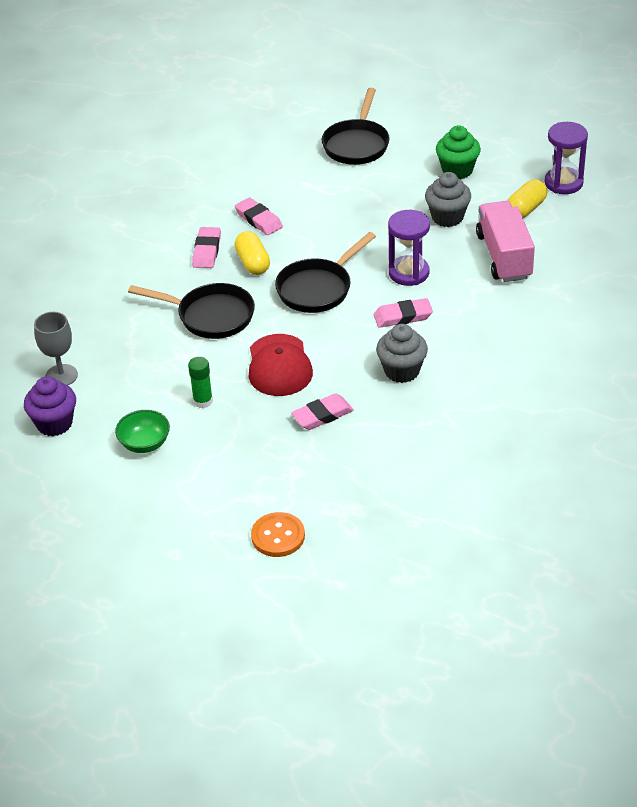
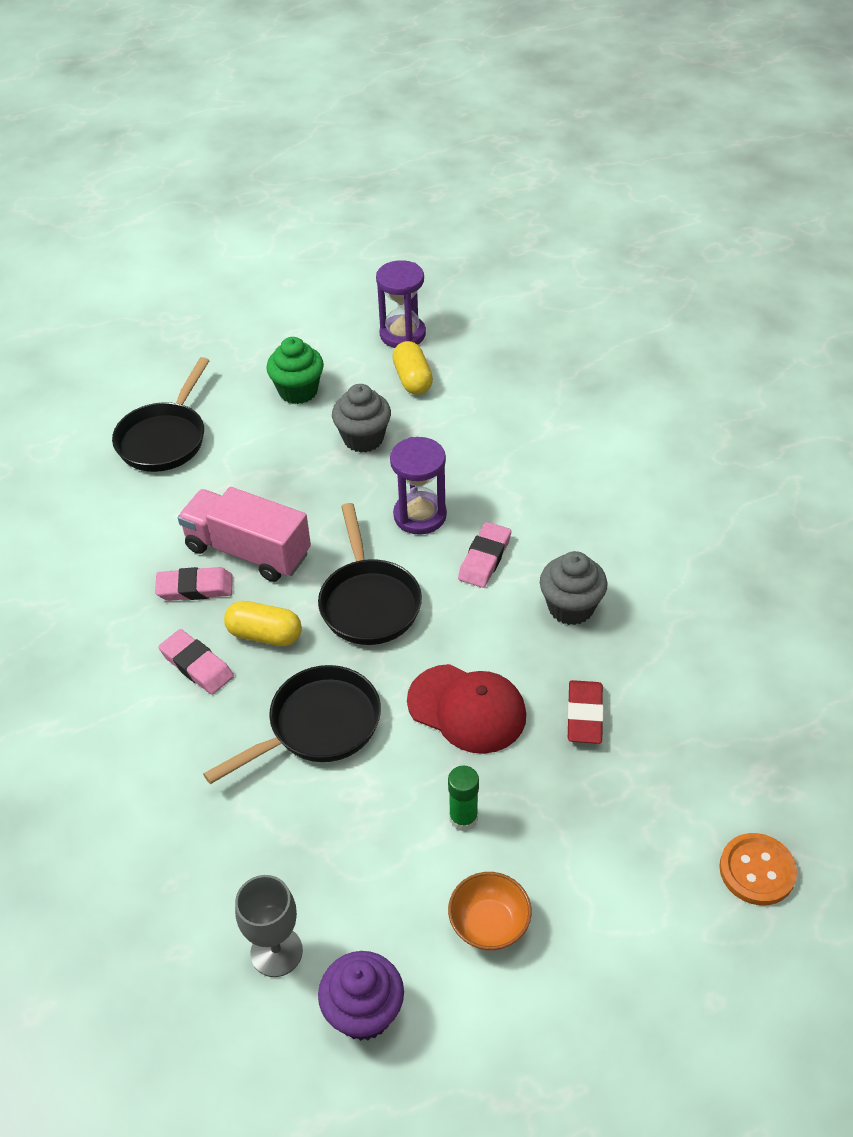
camera: 55 degrees left, 5 degrees up
green bowl [115,410,170,453] -> orange bowl [448,872,532,951]
pink eraser [291,393,354,430] -> red eraser [567,680,604,744]
black pan [322,88,390,165] -> black pan turned 60 degrees clockwise [112,357,210,472]
pink truck [476,201,535,282] -> pink truck moved to [178,487,311,582]

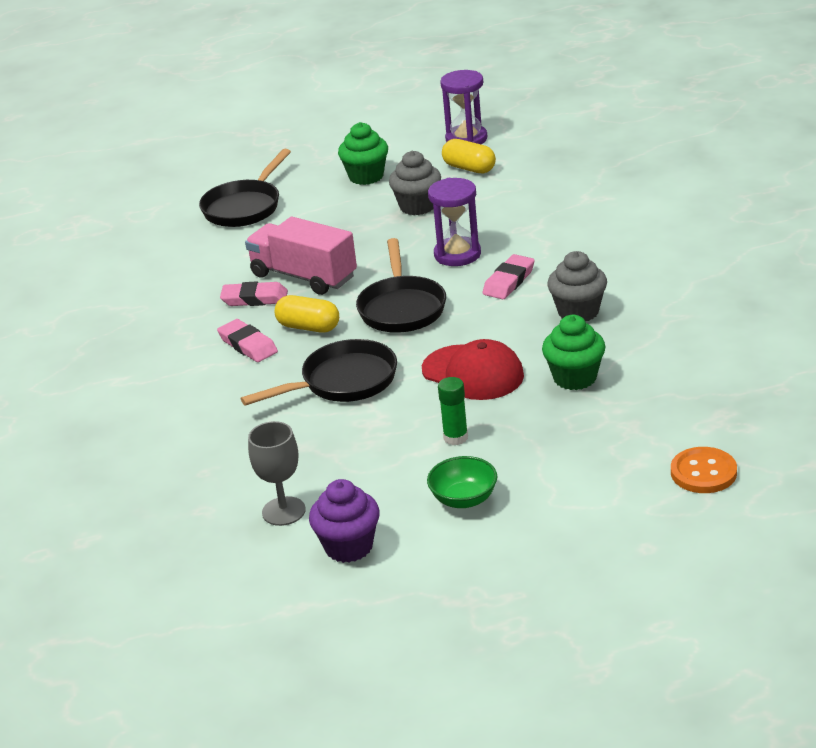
camera: 10 degrees right, 15 degrees down
yellow capsule [392,341,433,395] -> yellow capsule turned 45 degrees counterclockwise [442,139,496,174]
orange bowl [448,872,532,951] -> green bowl [427,456,497,508]
red eraser [567,680,604,744] -> green cupcake [542,315,606,390]

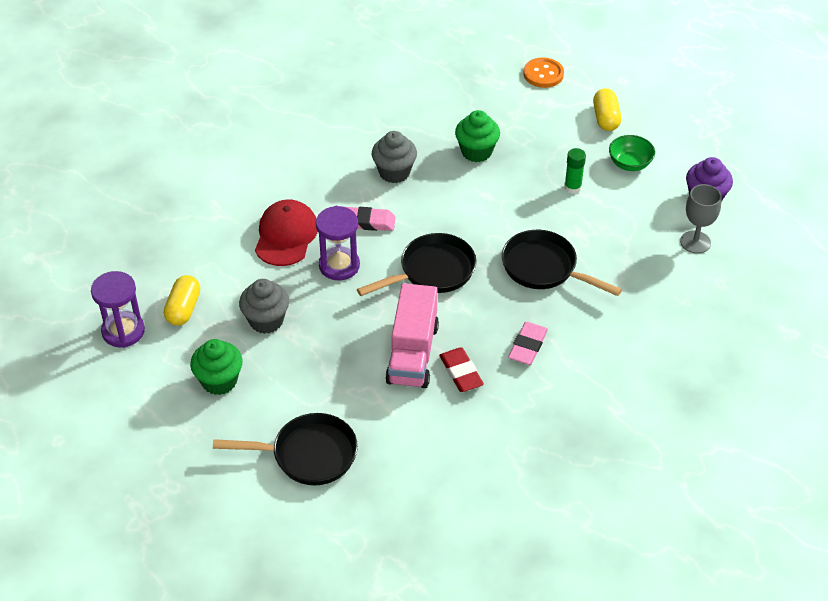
camera: 120 degrees left, 15 degrees up
pink eraser [220,281,288,306] -> red eraser [439,347,484,392]
yellow capsule [275,295,339,333] -> yellow capsule moved to [593,88,621,131]
red cap [422,339,524,400] -> red cap moved to [255,199,318,266]

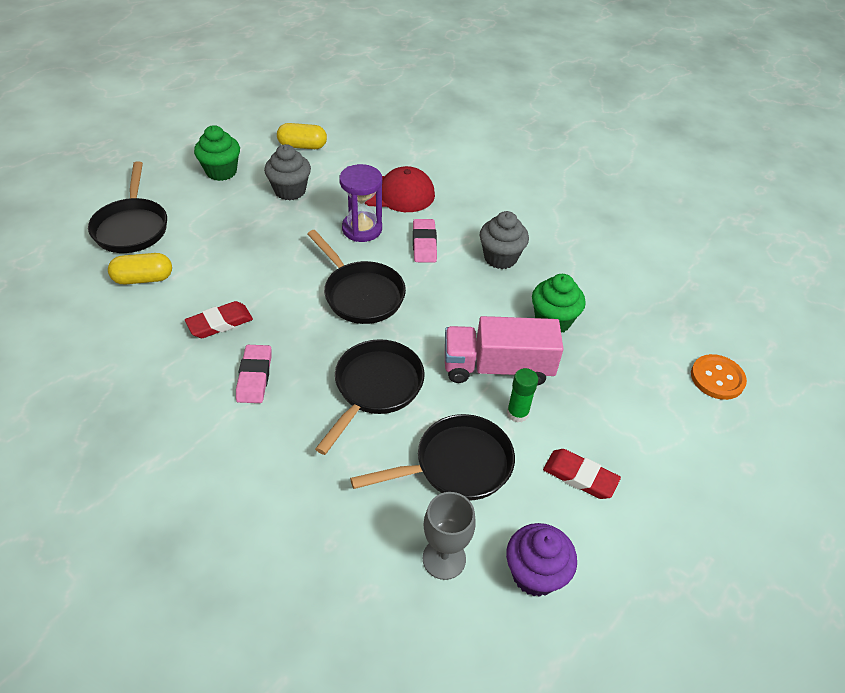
camera: 80 degrees right, 0 degrees up
purple hourglass [91,271,145,348] -> none
pink truck [385,283,439,388] -> pink truck moved to [445,316,563,386]
pink eraser [508,322,548,365] -> pink eraser turned 75 degrees clockwise [236,345,271,403]
yellow capsule [593,88,621,131] -> yellow capsule moved to [108,253,172,284]
green bowl [609,135,655,171] -> red eraser [543,449,621,499]
none -> black pan [350,414,515,501]

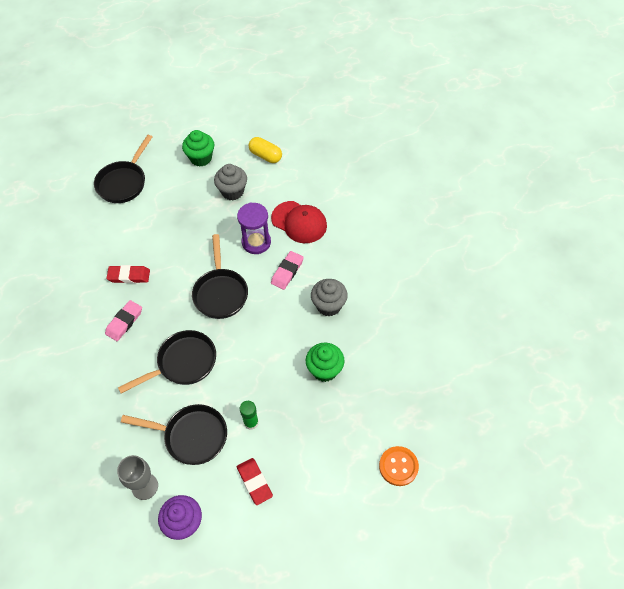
camera: 35 degrees right, 10 degrees up
yellow capsule [108,253,172,284] -> none
pink truck [445,316,563,386] -> none

